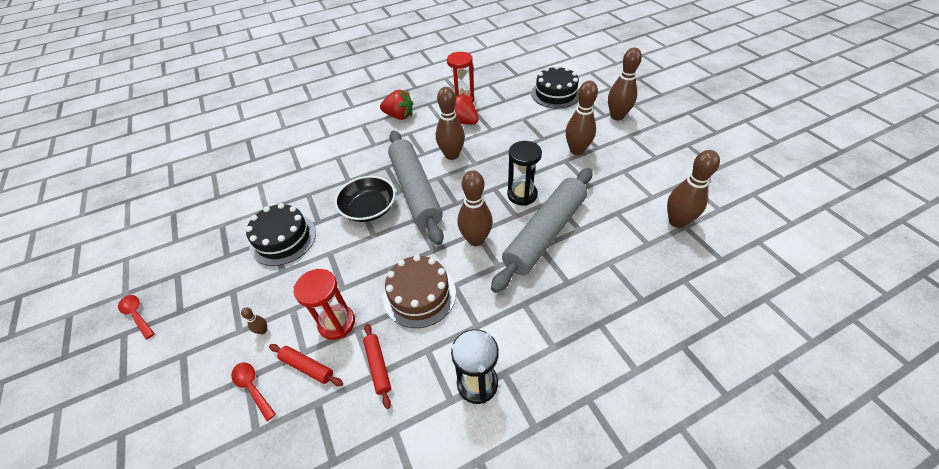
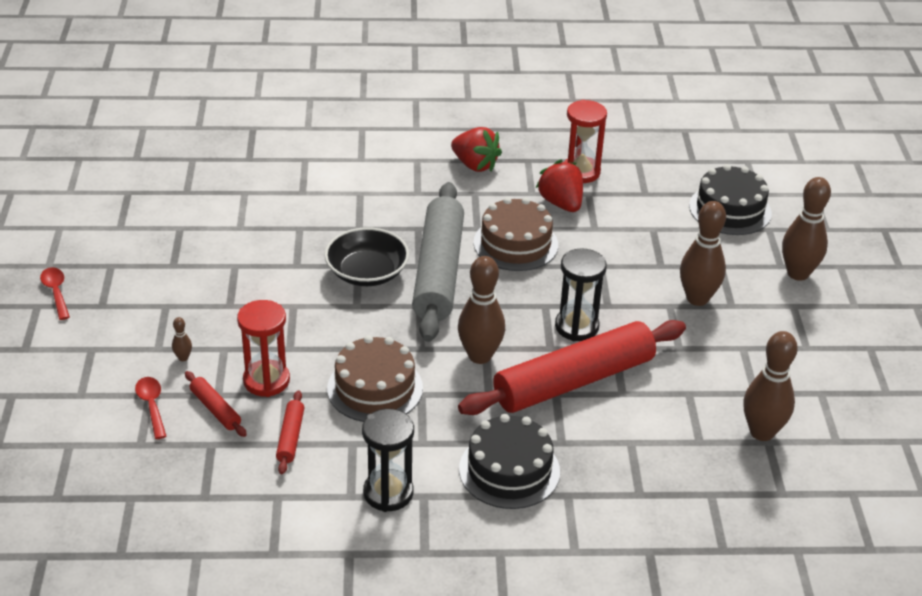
camera: 20 degrees right, 10 degrees down
black cake [246,203,316,266] -> black cake moved to [459,414,560,509]
brown bowling pin [436,87,465,160] -> brown cake [474,197,558,271]
grey rolling pin [491,168,593,293] -> red rolling pin [458,320,686,415]

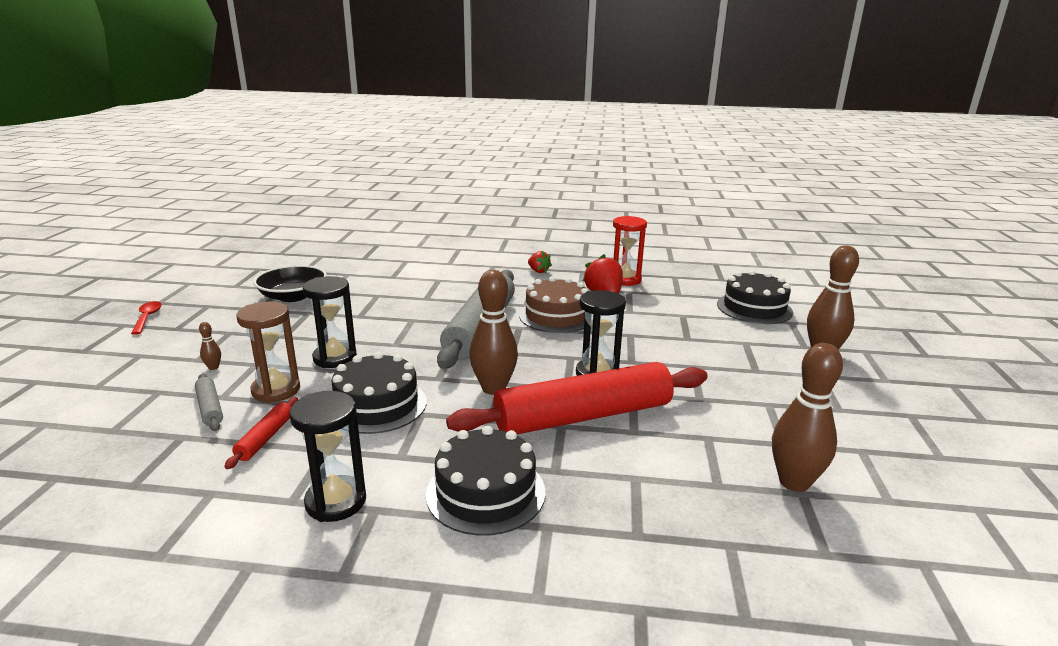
camera: 10 degrees right, 15 degrees down
red spoon [135,377,167,439] -> none
red rolling pin [185,371,247,437] -> grey rolling pin [195,374,223,431]
red hourglass [237,300,290,397] -> brown hourglass [236,302,300,403]
black bowl [325,227,409,286] -> black bowl moved to [253,265,327,302]
brown cake [327,335,423,422] -> black cake [331,352,427,434]
red strawberry [451,127,502,172] -> red strawberry [528,251,552,273], size x0.60
brown bowling pin [680,201,726,306] -> none
none -> black hourglass [303,276,357,368]

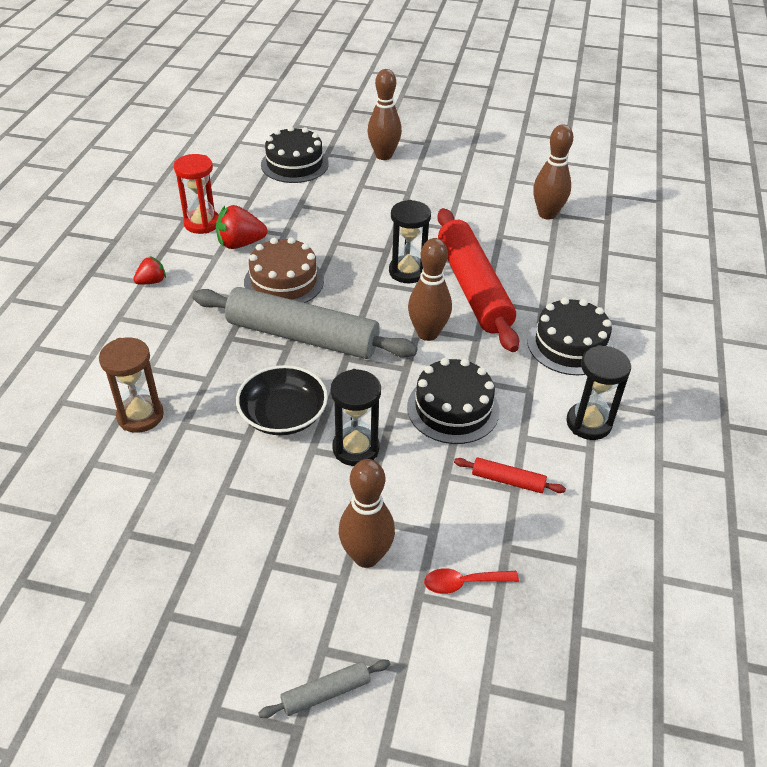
camera: 85 degrees left, 20 degrees up
red spoon [131,301,162,335] -> red spoon moved to [424,568,519,594]
grey rolling pin [195,374,223,431] -> grey rolling pin moved to [258,659,390,718]
brown bowling pin [199,322,221,370] -> brown bowling pin [339,459,395,568], size x2.40
brown hourglass [236,302,300,403] -> brown hourglass moved to [99,337,164,433]
black bowl [253,265,327,302] -> black bowl moved to [236,365,328,435]

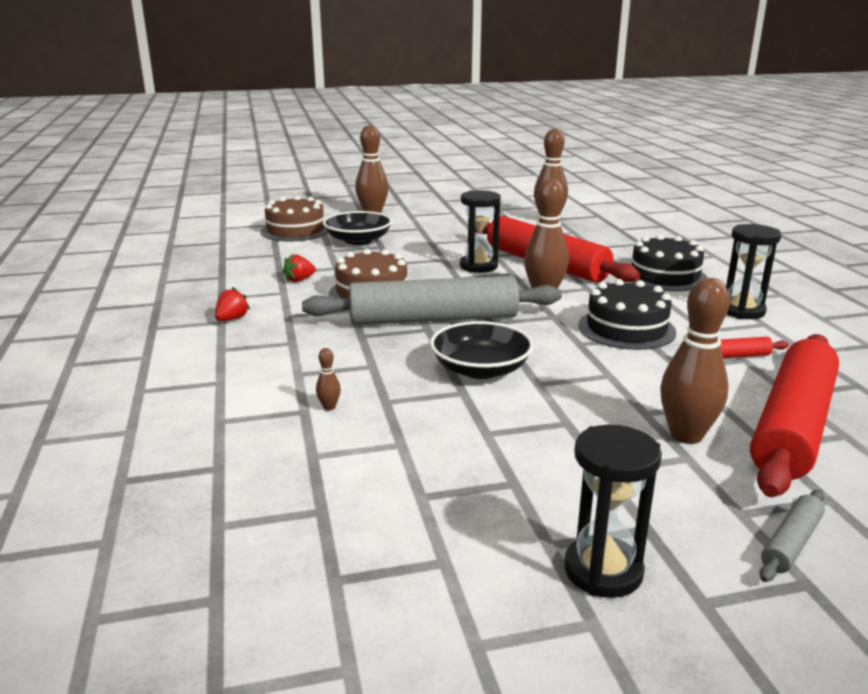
camera: 25 degrees left, 20 degrees down
brown hourglass [99,337,164,433] -> brown bowling pin [316,348,341,410]
red hourglass [174,154,219,234] -> none
red strawberry [216,205,267,249] -> red strawberry [283,254,316,282], size x0.60
black cake [261,126,329,183] -> brown cake [261,196,328,242]
black hourglass [331,369,381,466] -> black hourglass moved to [564,425,662,598]
red spoon [424,568,519,594] -> red rolling pin [750,334,839,497]
none -> black bowl [323,211,392,245]

